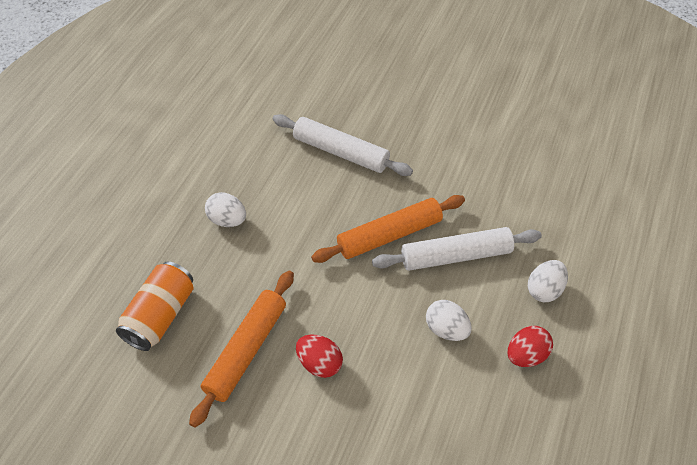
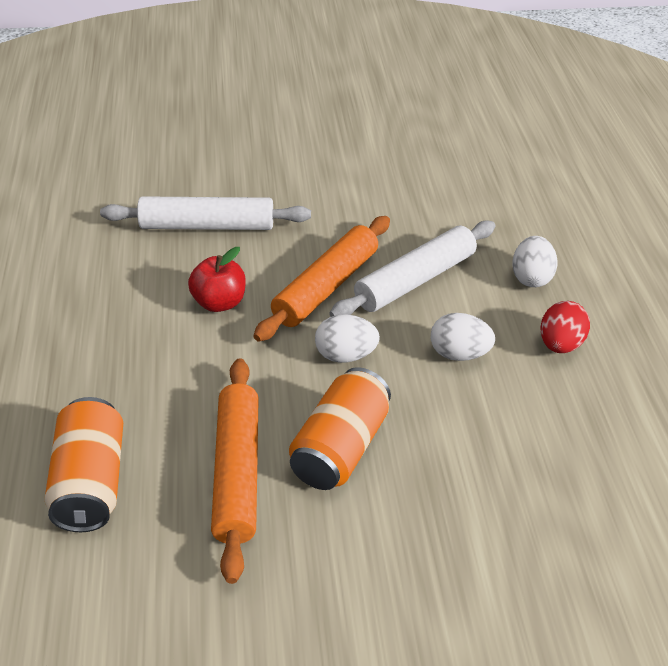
camera: 30 degrees left, 10 degrees down
white egg [205,192,246,227] -> white egg moved to [315,314,380,363]
red egg [296,334,343,378] -> orange can [289,367,391,490]
none -> red apple [188,247,246,312]

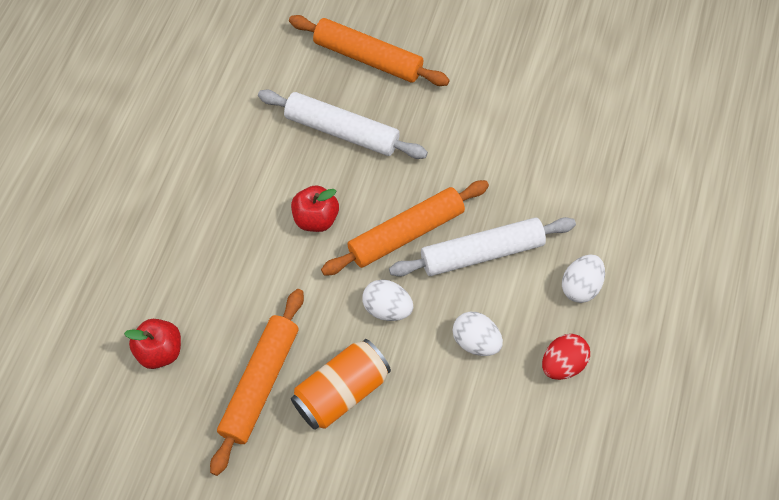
camera: 25 degrees right, 20 degrees up
orange can [45,397,123,532] -> red apple [124,319,181,369]
none -> orange rolling pin [289,15,450,86]

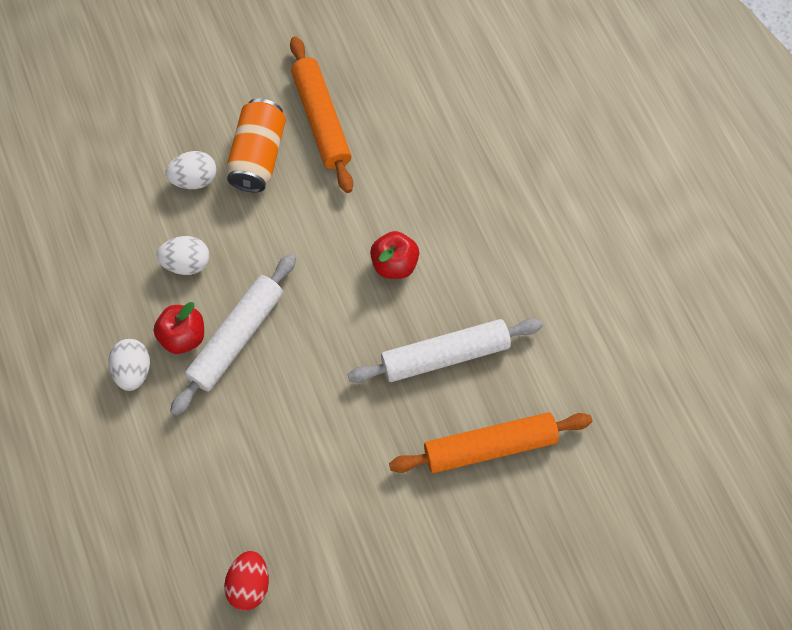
camera: 140 degrees right, 5 degrees up
red apple [124,319,181,369] -> red apple moved to [154,302,204,354]
orange rolling pin [321,180,489,276] -> none
white egg [362,279,413,321] -> white egg moved to [166,151,217,189]
red egg [542,334,590,380] -> red egg moved to [224,551,269,610]

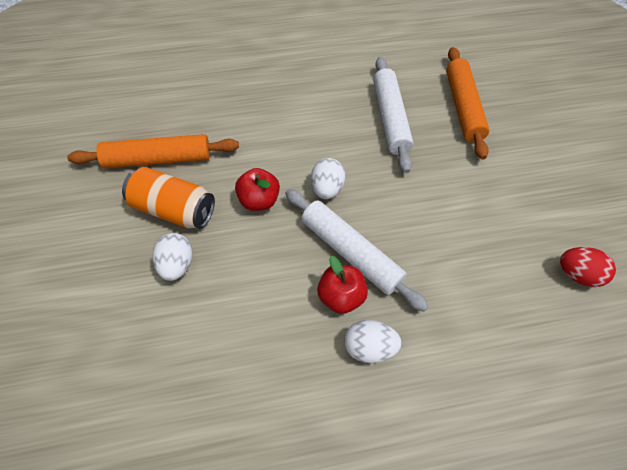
camera: 80 degrees left, 10 degrees down
white egg [156,236,210,275] -> white egg moved to [311,158,346,199]
red apple [370,231,419,279] -> red apple moved to [235,168,280,211]

